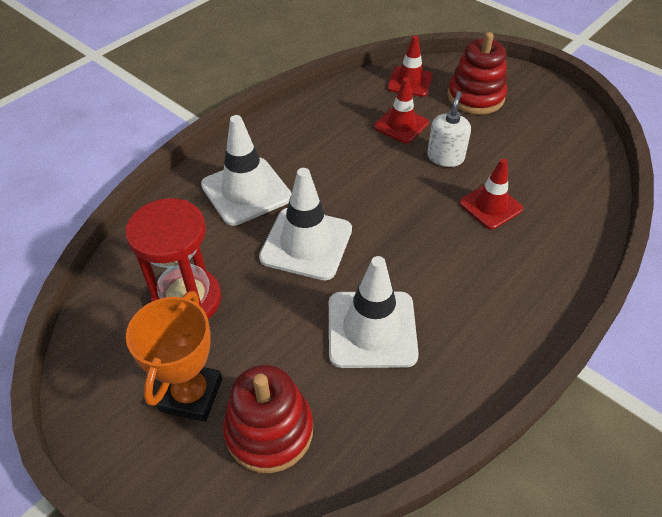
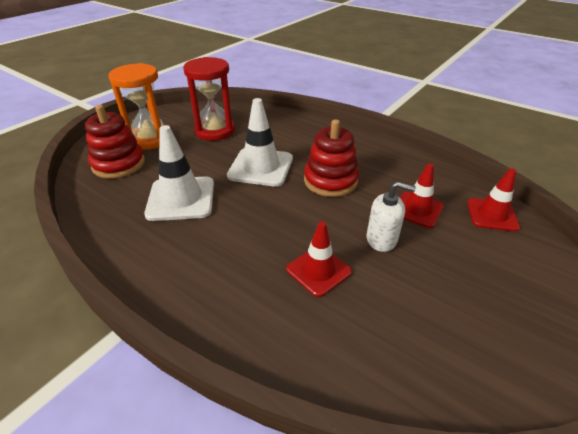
camera: 85 degrees right, 10 degrees down
orange trophy [126,291,222,422] -> orange hourglass [108,63,164,150]
white traffic cone [201,115,292,226] -> none
red stacking toy [447,32,507,115] -> red stacking toy moved to [304,119,359,197]

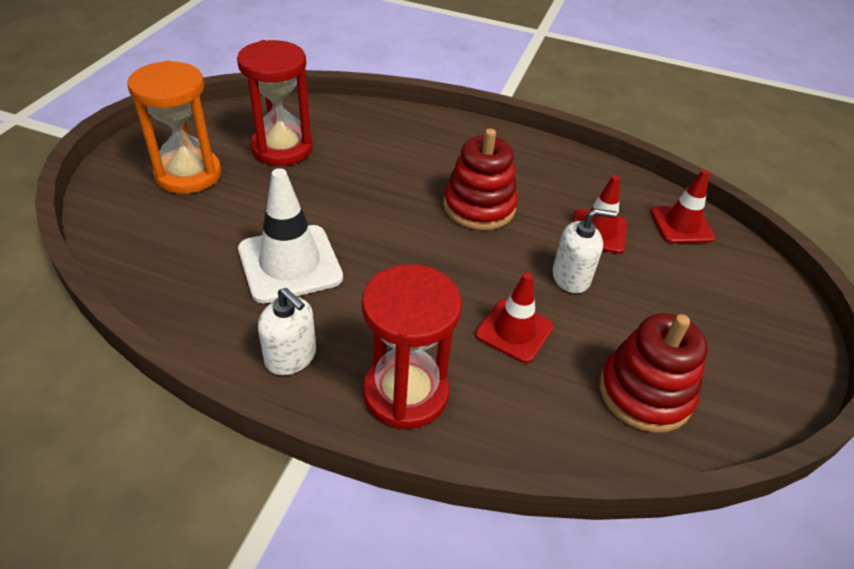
camera: 20 degrees left, 5 degrees up
red stacking toy [85,105,145,179] -> red stacking toy moved to [600,313,708,433]
white traffic cone [227,98,293,187] -> none
none -> white soap dispenser [258,288,316,375]
none -> red hourglass [362,264,462,429]

